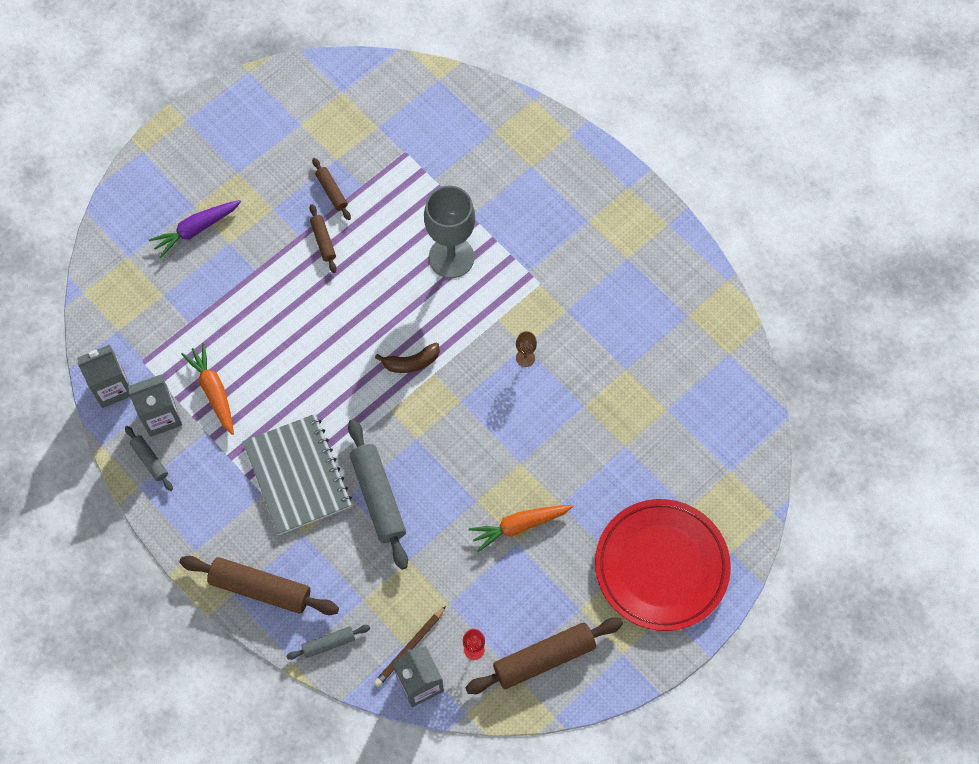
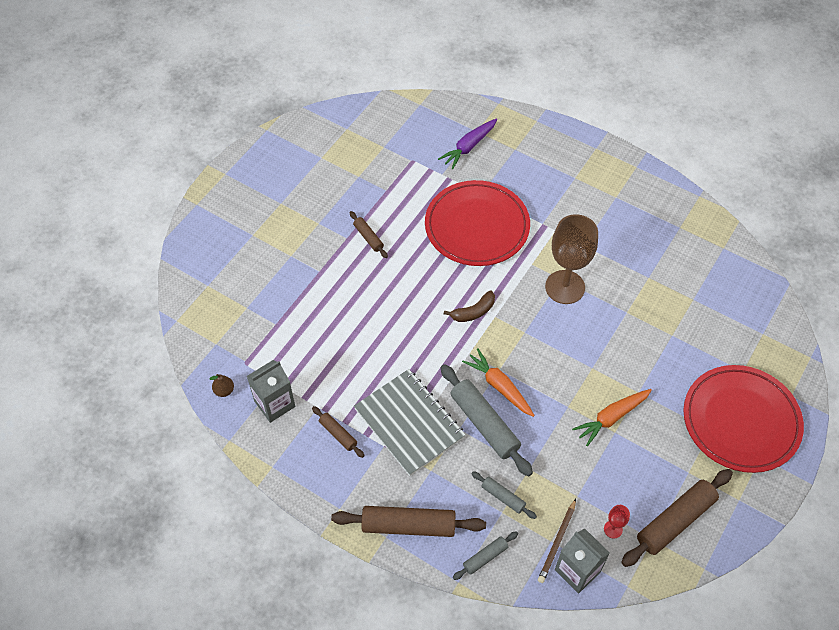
camera: 15 degrees left, 10 degrees down
grey carton [77,344,130,408] -> brown pear [209,374,234,397]
grey rolling pin [125,426,173,491] -> grey rolling pin moved to [471,471,537,519]
purple carrot [149,200,241,258] -> purple carrot moved to [438,118,497,169]
orange carrot [181,343,234,435] -> orange carrot moved to [462,348,535,417]
brown rolling pin [312,158,351,220] -> brown rolling pin moved to [312,406,365,458]
grey goblet [424,186,475,278] -> red plate [425,180,530,266]
brown goblet [516,331,537,367] -> brown goblet [545,214,598,304], size x2.44

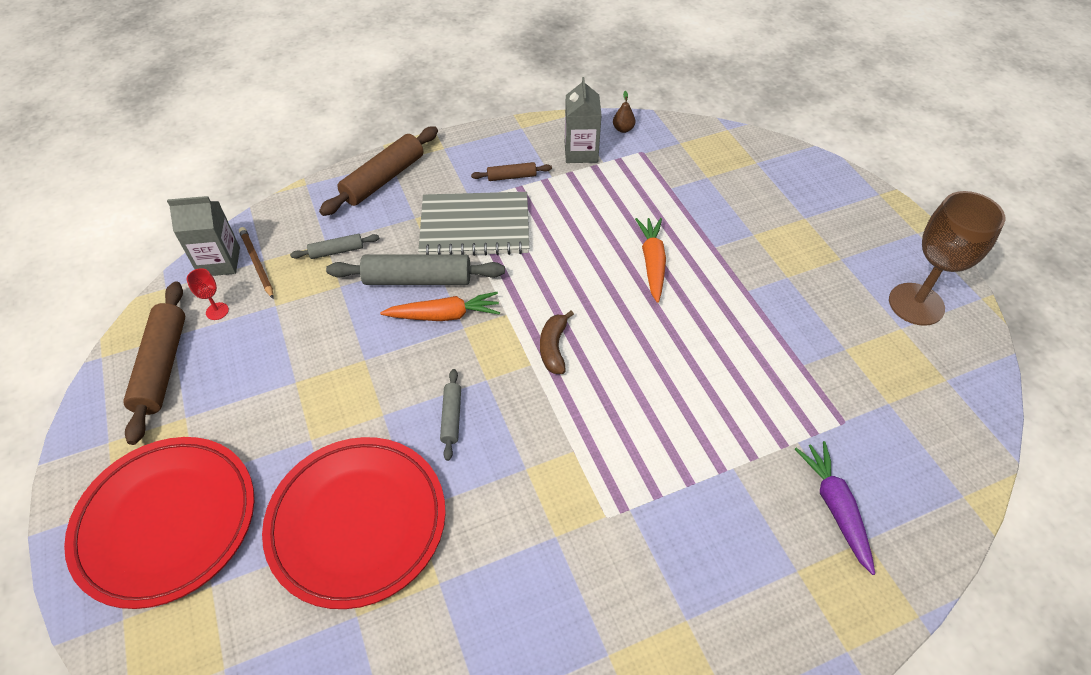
camera: 125 degrees right, 5 degrees down
brown rolling pin [350,211,388,258] -> none
red plate [425,180,530,266] -> red plate moved to [262,437,446,609]
grey rolling pin [453,531,518,580] -> grey rolling pin moved to [440,369,461,461]
brown goblet [545,214,598,304] -> brown goblet moved to [889,191,1005,326]
orange carrot [572,389,652,446] -> orange carrot moved to [635,218,666,303]

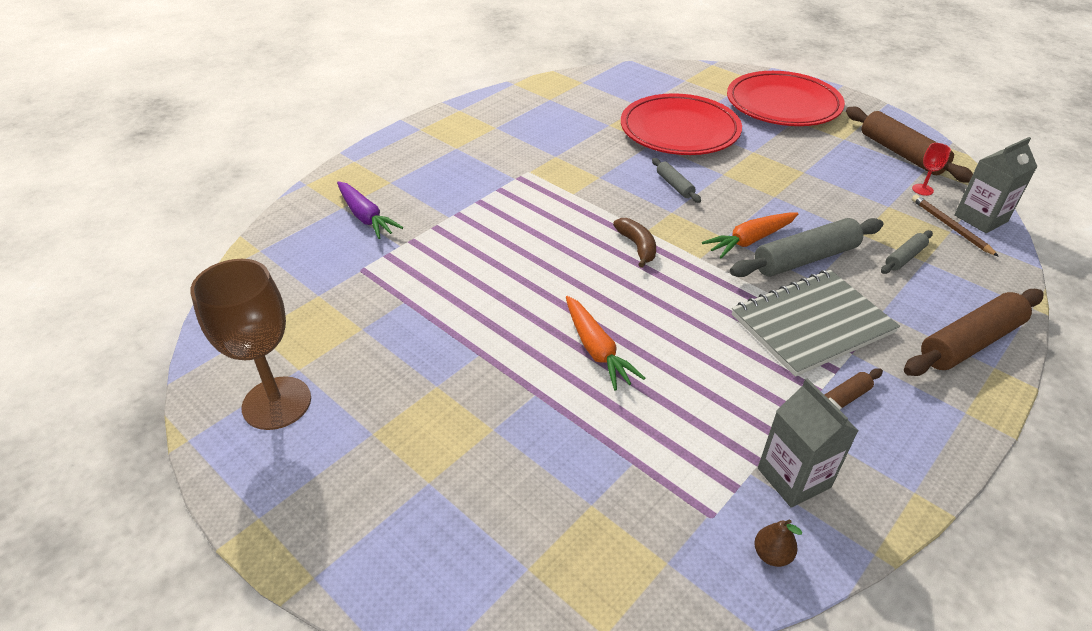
camera: 155 degrees right, 10 degrees down
brown pencil [239,227,273,299] -> brown pencil turned 150 degrees counterclockwise [912,195,999,257]
brown rolling pin [319,126,438,216] -> brown rolling pin turned 45 degrees clockwise [904,289,1044,376]

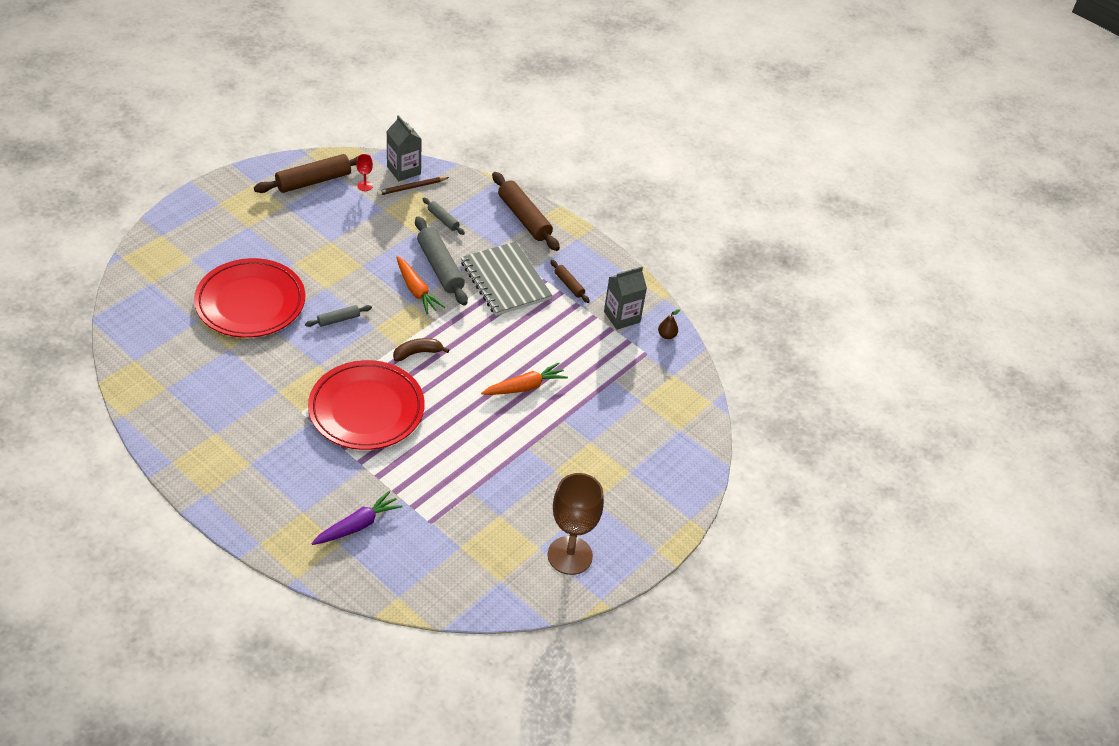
camera: 95 degrees left, 5 degrees up
red plate [727,71,845,126] -> red plate moved to [308,360,425,450]

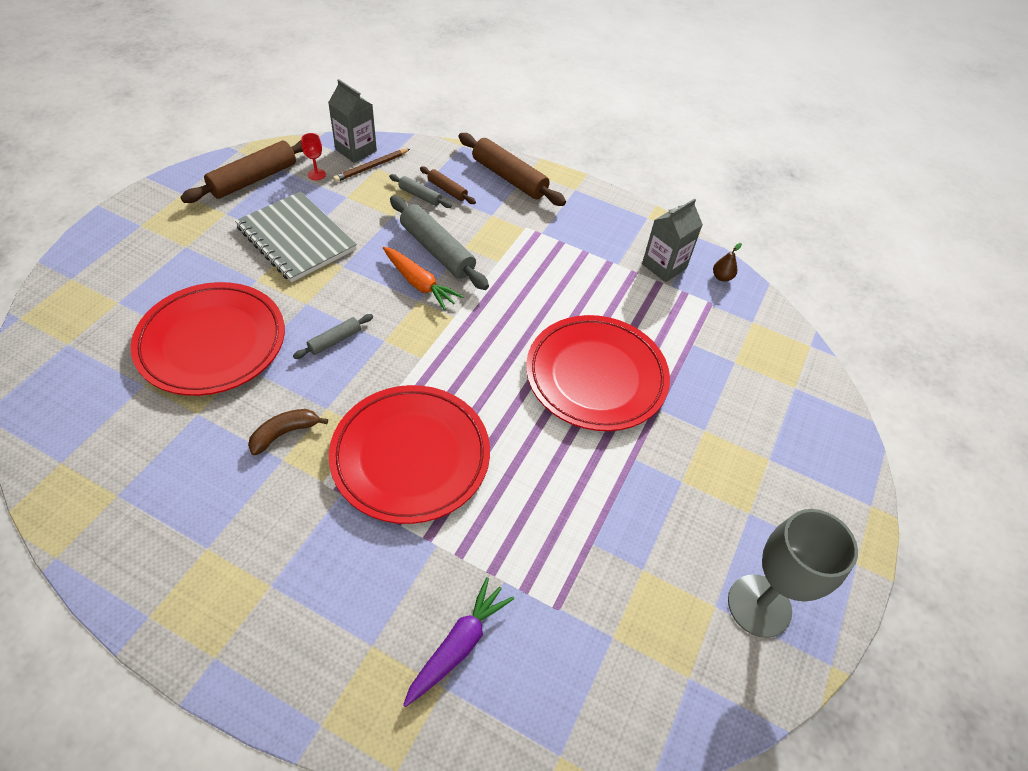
camera: 15 degrees left, 5 degrees up
brown banana [393,338,449,361] -> brown banana moved to [248,409,328,455]
grey notebook [461,241,552,316] -> grey notebook moved to [235,191,357,282]
orange carrot [481,362,568,395] -> red plate [526,315,670,431]
brown goblet [548,473,604,575] -> grey goblet [728,509,858,638]
brown rolling pin [550,260,590,303] -> brown rolling pin moved to [420,167,476,204]

